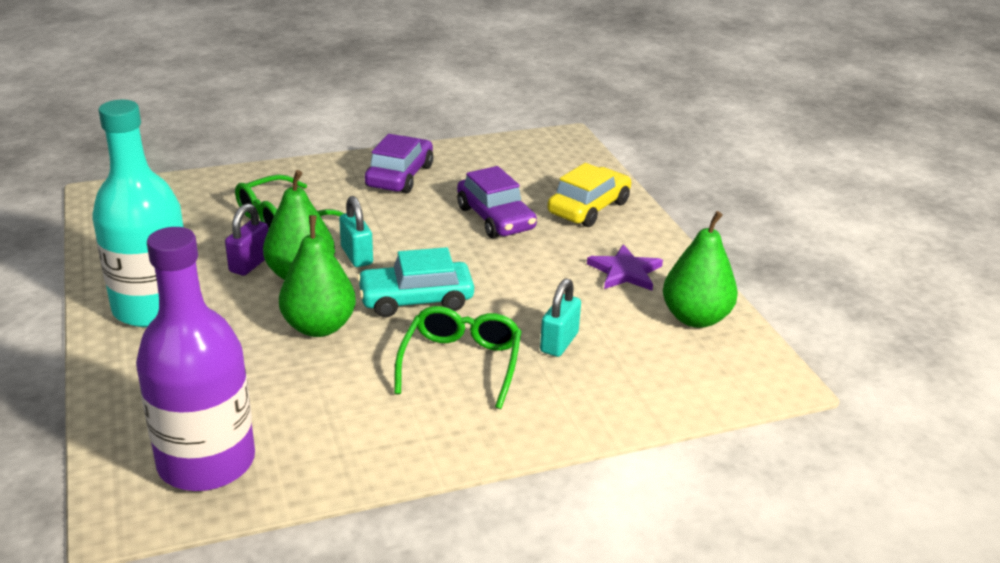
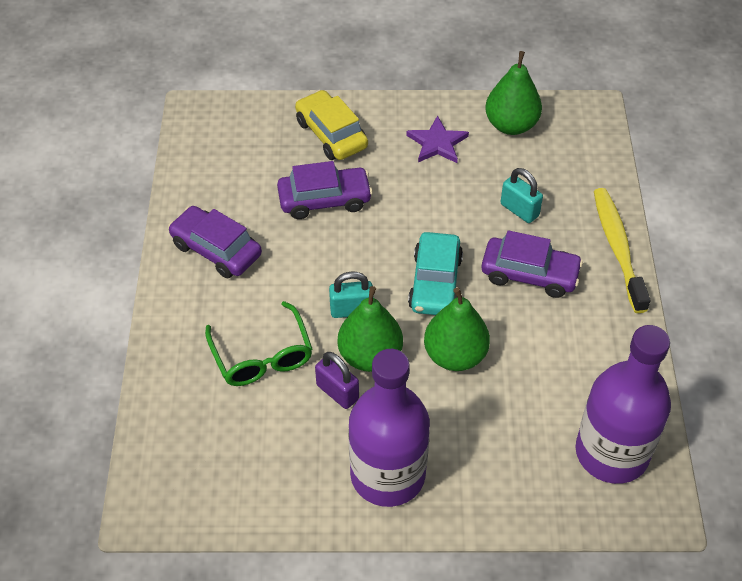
camera: 70 degrees left, 20 degrees up
turquoise bottle [92,100,184,327] -> purple bottle [348,349,430,507]
green glasses [394,306,522,409] -> purple car [481,230,583,298]
none -> yellow toothbrush [594,188,651,313]

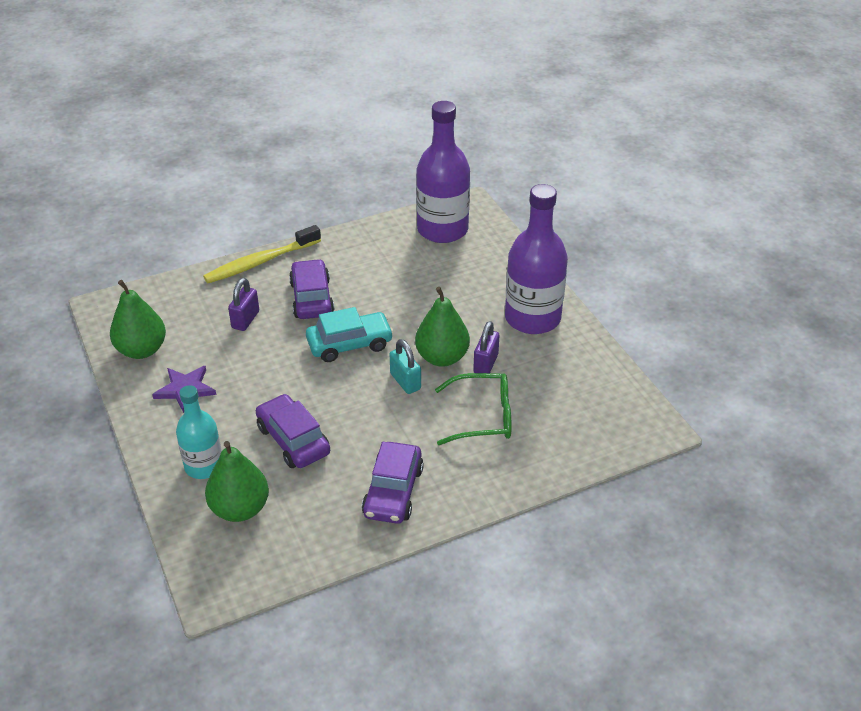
camera: 115 degrees left, 10 degrees down
green glasses [205,301,312,386] -> green glasses turned 45 degrees clockwise [435,373,512,445]
yellow car [295,90,368,160] -> turquoise bottle [176,385,222,479]
green pear [424,287,490,371] -> green pear moved to [205,441,269,522]
turquoise padlock [501,168,543,223] -> purple padlock [228,278,259,331]

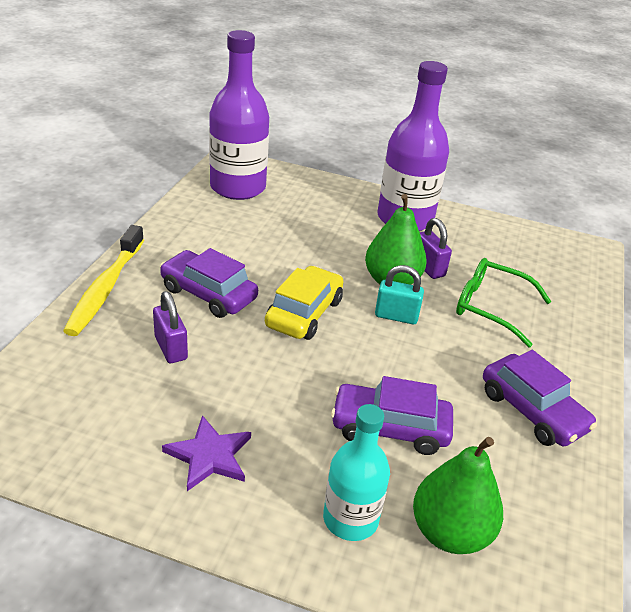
camera: 50 degrees left, 5 degrees down
green pear [110,280,166,359] -> none
turquoise car [306,307,394,362] -> yellow car [265,266,344,340]
green glasses [435,373,512,445] -> green glasses turned 105 degrees counterclockwise [456,258,551,347]

